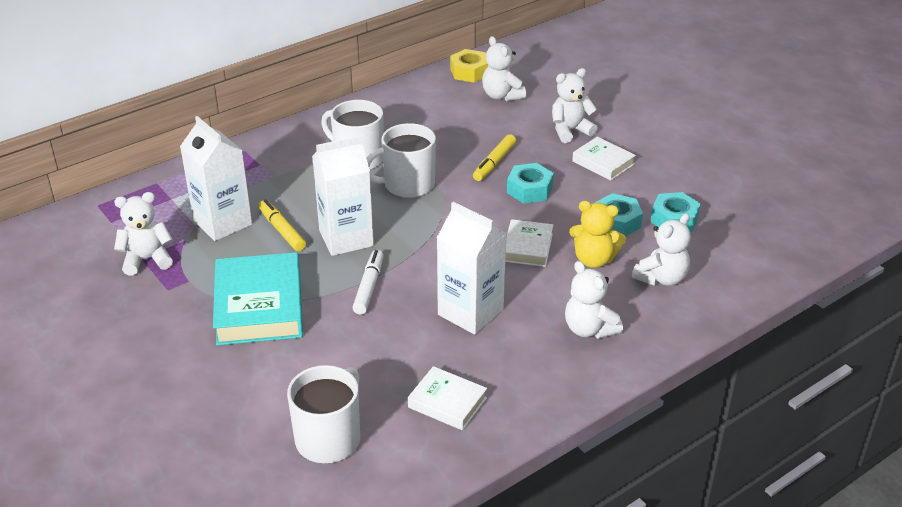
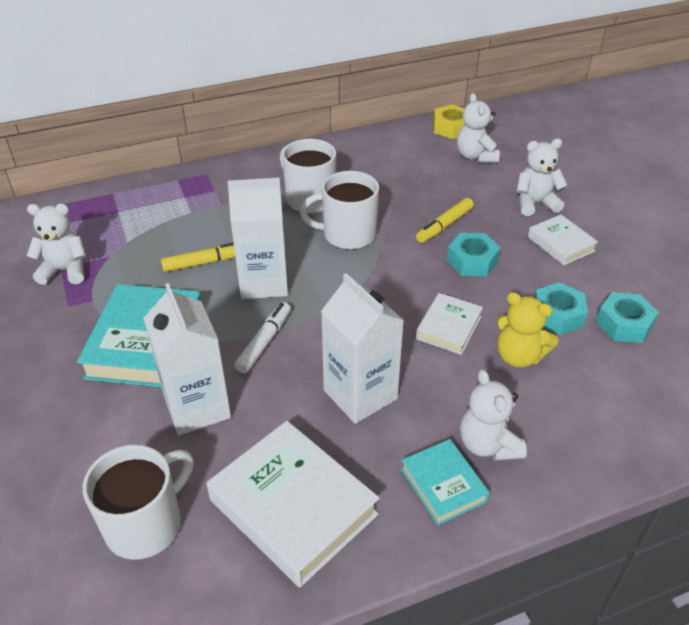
camera: 15 degrees right, 5 degrees up
white carton [180,116,252,241] -> white carton moved to [143,283,231,436]
yellow marker [259,199,306,251] -> yellow marker turned 90 degrees clockwise [161,243,235,272]
white book [408,366,487,430] -> white book [206,421,380,587], size x1.81
white teddy bear [632,213,691,286] -> none
none -> turquoise book [401,439,490,525]

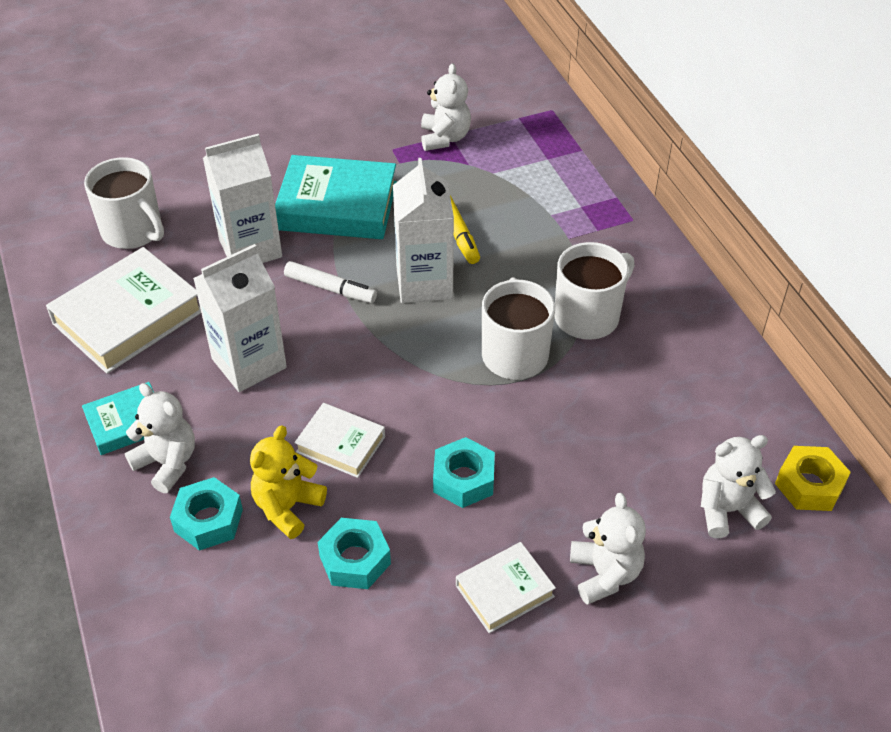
camera: 90 degrees right, 5 degrees up
yellow marker [416,198,474,243] -> none
white teddy bear [460,370,527,461] -> white teddy bear turned 60 degrees clockwise [125,383,195,493]
turquoise nut [596,292,659,343] -> turquoise nut moved to [170,477,243,551]

